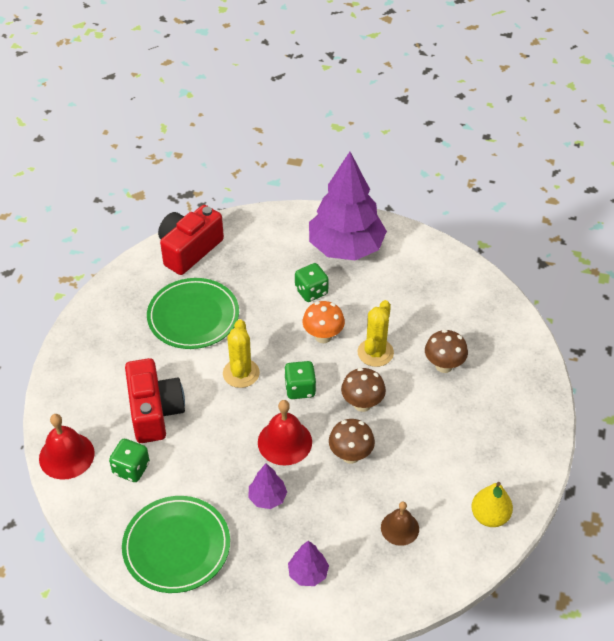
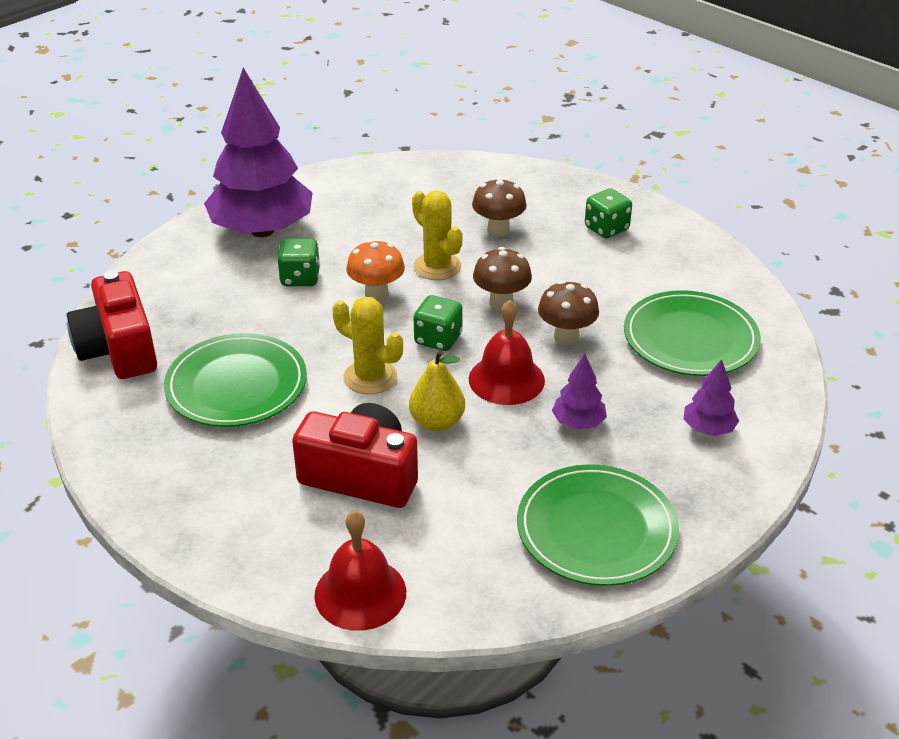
camera: 60 degrees left, 10 degrees down
green dice [109,439,150,482] -> green dice moved to [585,188,632,238]
brown bell [381,502,419,546] -> green plate [624,290,761,376]
yellow pear [471,482,513,527] -> yellow pear moved to [409,350,465,431]

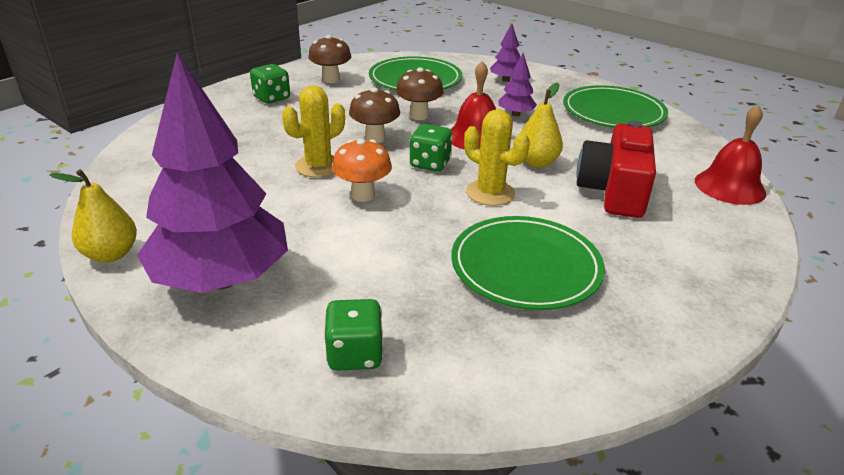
camera: 95 degrees left, 5 degrees down
red camera [67,270,157,379] -> none
green dice [278,238,320,286] -> green dice moved to [324,299,383,371]
yellow cactus [332,297,403,395] -> yellow cactus turned 75 degrees counterclockwise [464,109,530,206]
brown mushroom [472,178,526,236] -> brown mushroom moved to [308,35,351,83]
none -> yellow pear [49,169,137,262]

